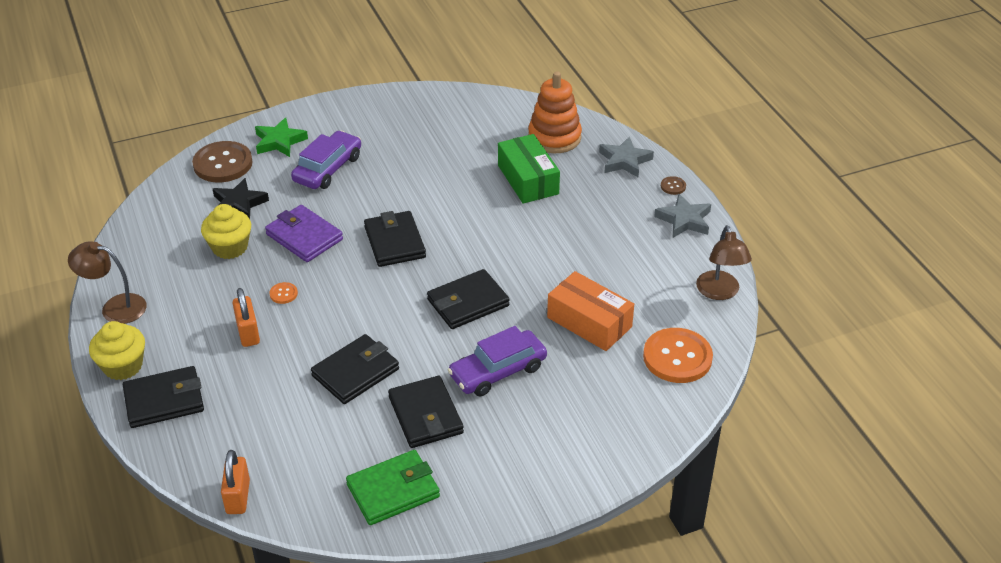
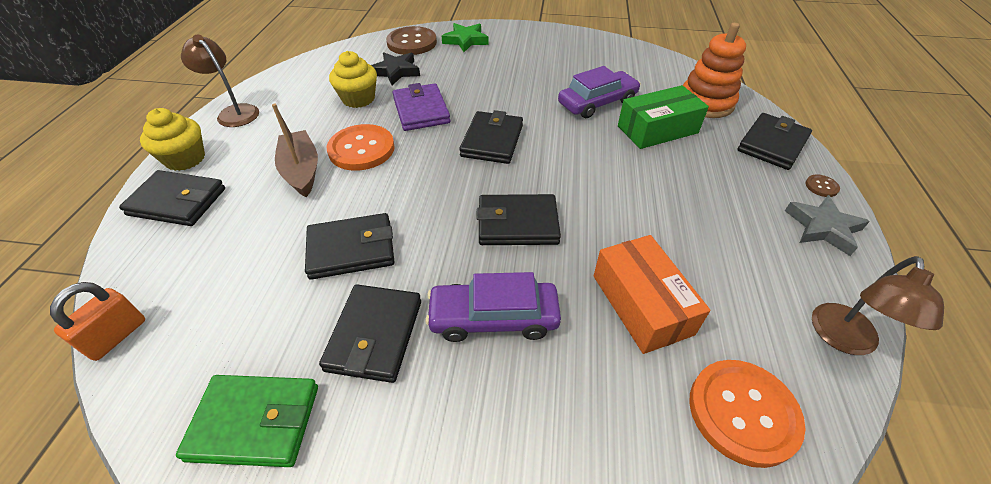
camera: 30 degrees right, 5 degrees up
orange padlock [233,288,260,347] -> brown boat [272,103,318,197]
orange button [270,282,298,304] -> orange button [327,124,395,171], size x2.36
purple car [291,131,361,189] -> purple car moved to [558,66,641,118]
green box [498,134,560,204] -> green box turned 60 degrees clockwise [618,85,709,149]
grey star [599,137,654,177] -> black wallet [737,113,812,170]

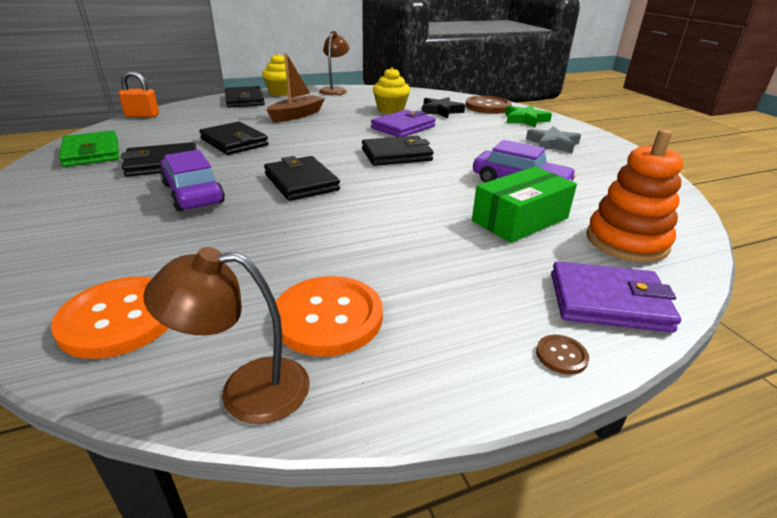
camera: 60 degrees right, 15 degrees down
orange button [327,124,395,171] -> orange button moved to [276,276,383,357]
orange box [594,235,710,354] -> none
green box [618,85,709,149] -> green box turned 75 degrees counterclockwise [472,167,577,243]
black wallet [737,113,812,170] -> purple wallet [551,261,681,333]
grey star [785,195,870,256] -> grey star moved to [526,126,581,153]

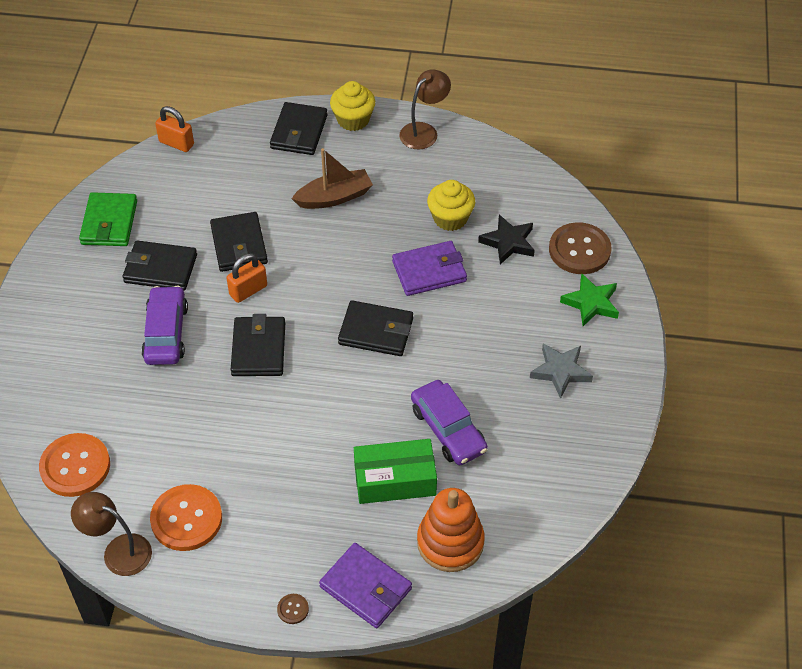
camera: 30 degrees right, 20 degrees up
none -> orange padlock [227,254,267,303]

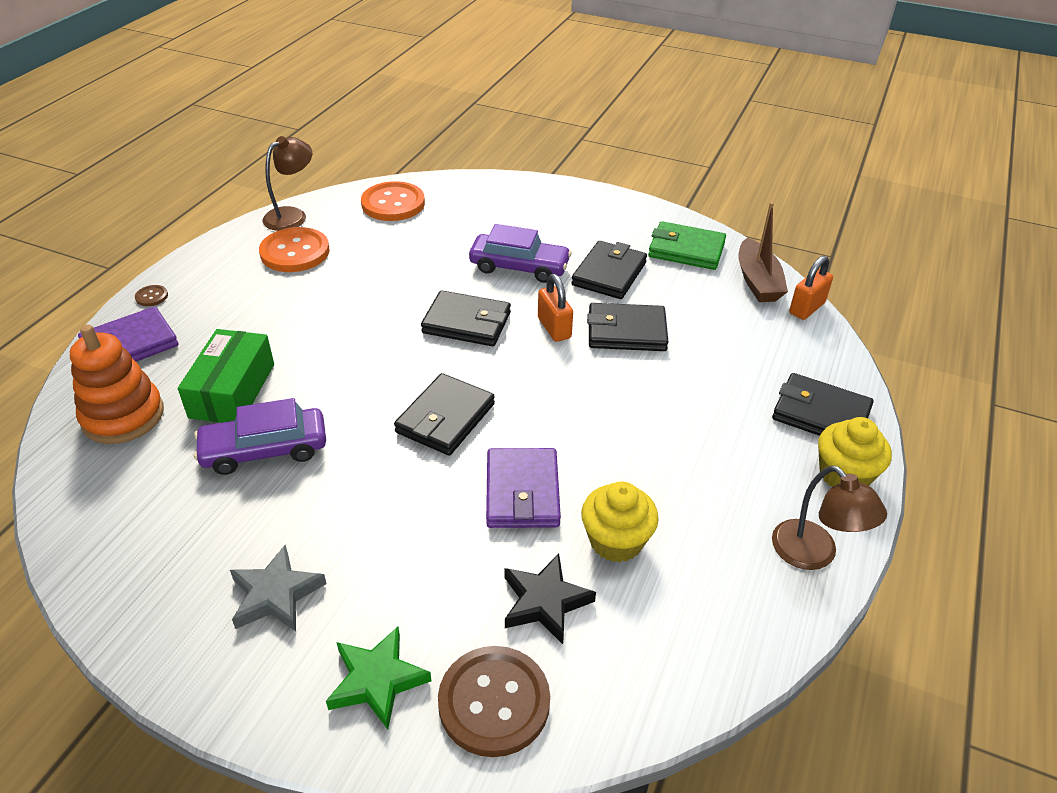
camera: 105 degrees right, 10 degrees down
brown boat [292,148,373,209] -> brown boat moved to [739,202,788,302]

